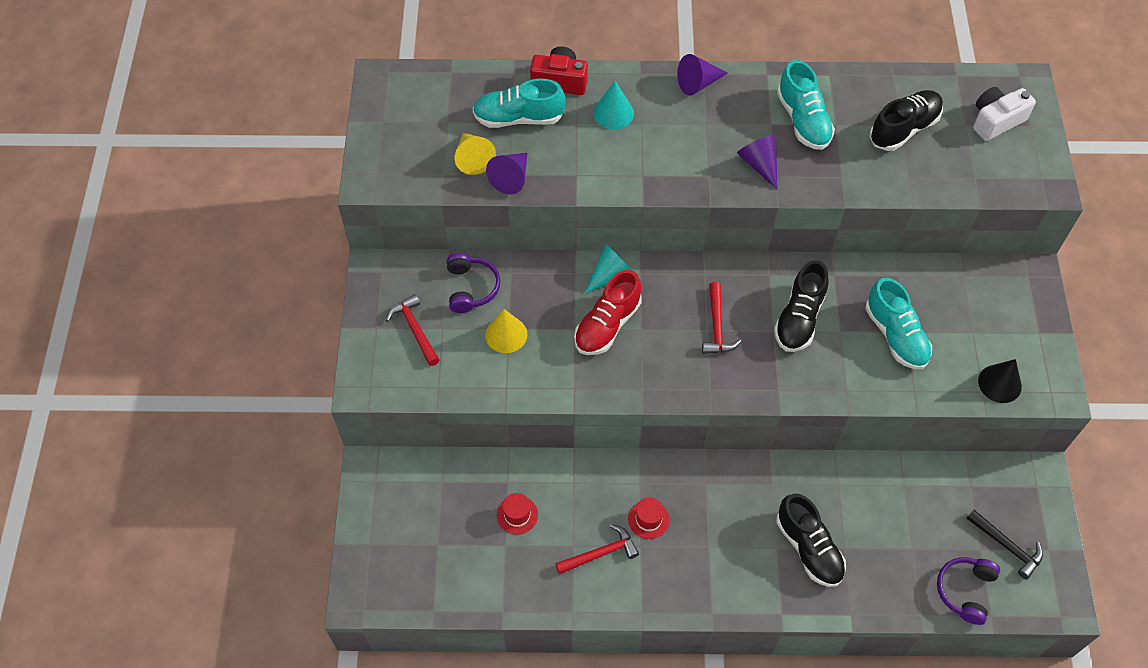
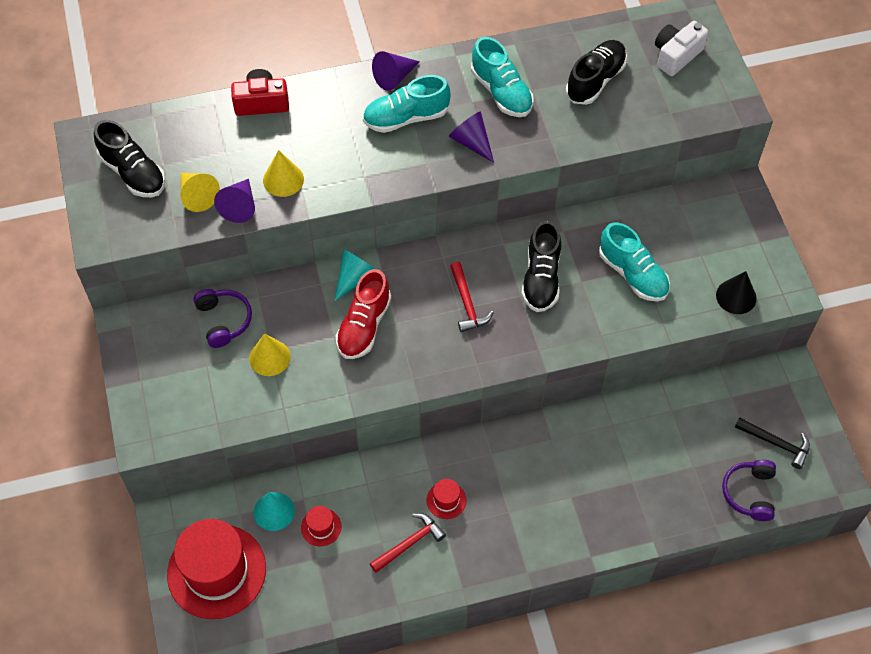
camera: 15 degrees left, 0 degrees up
red hammer [386,294,439,366] -> none
turquoise shoe [472,79,566,128] -> turquoise shoe moved to [363,75,451,133]
turquoise cone [593,81,634,130] -> turquoise cone moved to [253,492,295,531]
black shoe [776,493,846,587] -> black shoe moved to [94,120,166,197]
none -> red hat [167,519,266,619]
none -> yellow cone [263,150,304,197]

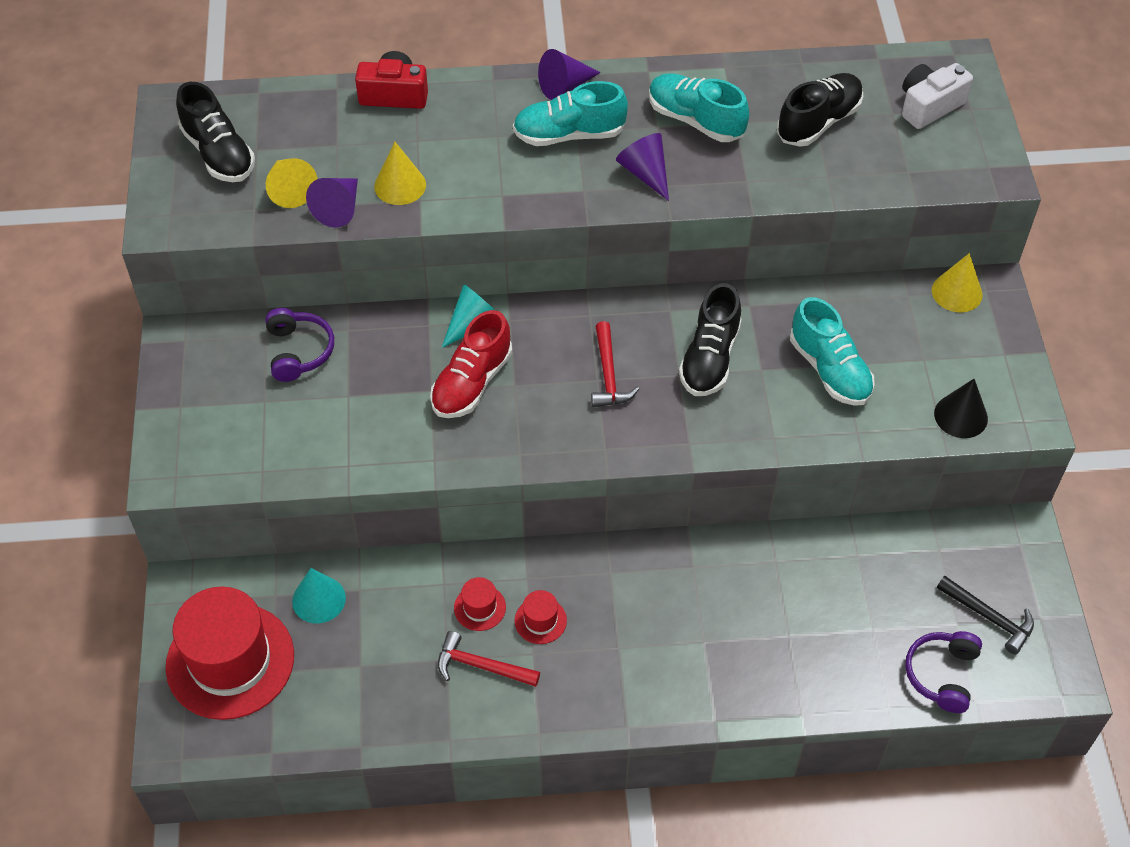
camera: 10 degrees right, 5 degrees down
yellow cone [249,333,291,376] -> yellow cone moved to [932,253,983,312]
red hat [301,506,341,546] -> red hat moved to [454,577,506,631]
red hammer [369,513,446,573] -> red hammer turned 135 degrees counterclockwise [438,631,540,687]
turquoise shoe [471,37,534,117] -> turquoise shoe turned 150 degrees clockwise [649,73,749,142]

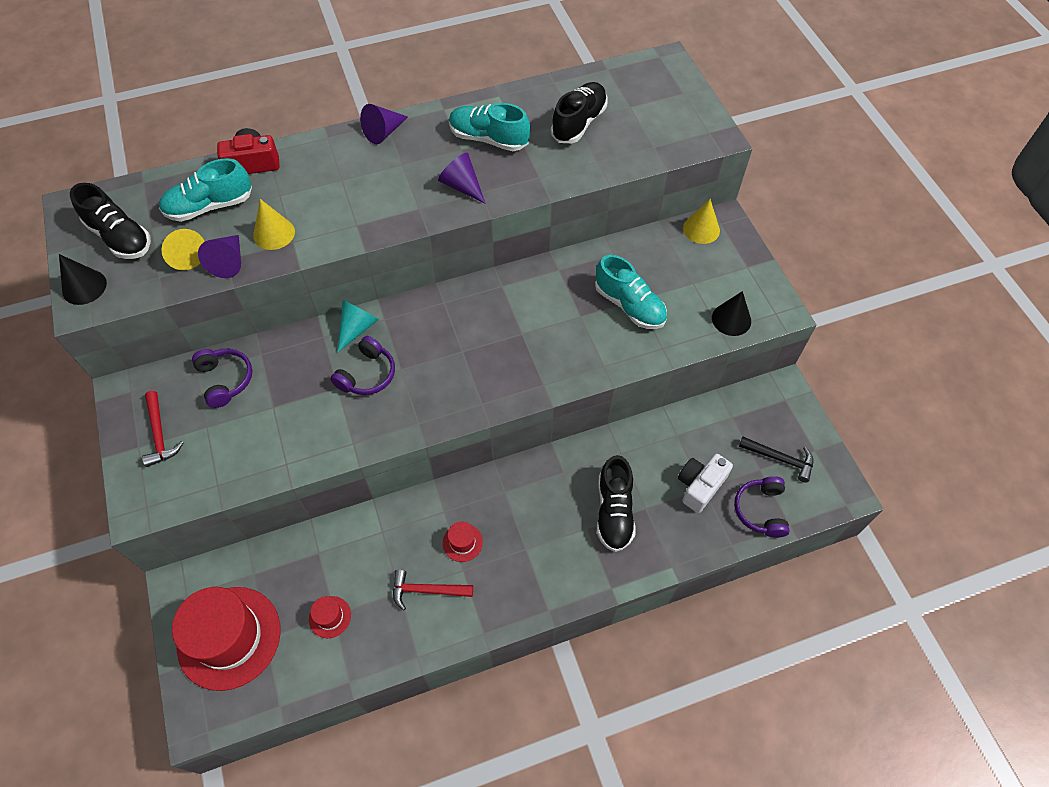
camera: 15 degrees left, 5 degrees up
turquoise cone [292,568,346,623] -> none
red shoe [430,310,512,418] -> purple headphones [330,336,395,395]
red hat [454,577,506,631] -> red hat moved to [309,596,351,638]
turquoise shoe [513,81,628,146] -> turquoise shoe moved to [159,158,252,222]
red hammer [591,321,639,408] -> red hammer moved to [142,391,184,467]
black shoe [679,283,742,396] -> black shoe moved to [597,455,635,552]
white camera [902,63,973,129] -> white camera moved to [678,454,733,513]
none -> black cone [59,254,107,305]

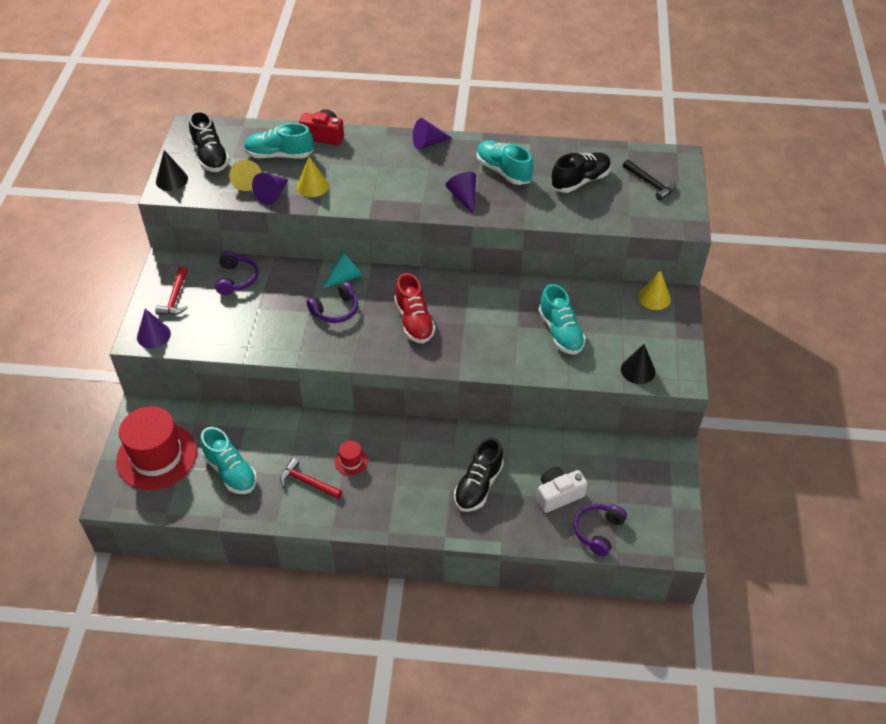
camera: 25 degrees right, 10 degrees down
red hat [309,596,351,638] -> turquoise shoe [200,427,257,494]
black hammer [739,437,813,483] -> black hammer moved to [623,160,676,201]
none -> purple cone [137,309,171,348]
none -> red shoe [394,273,436,343]

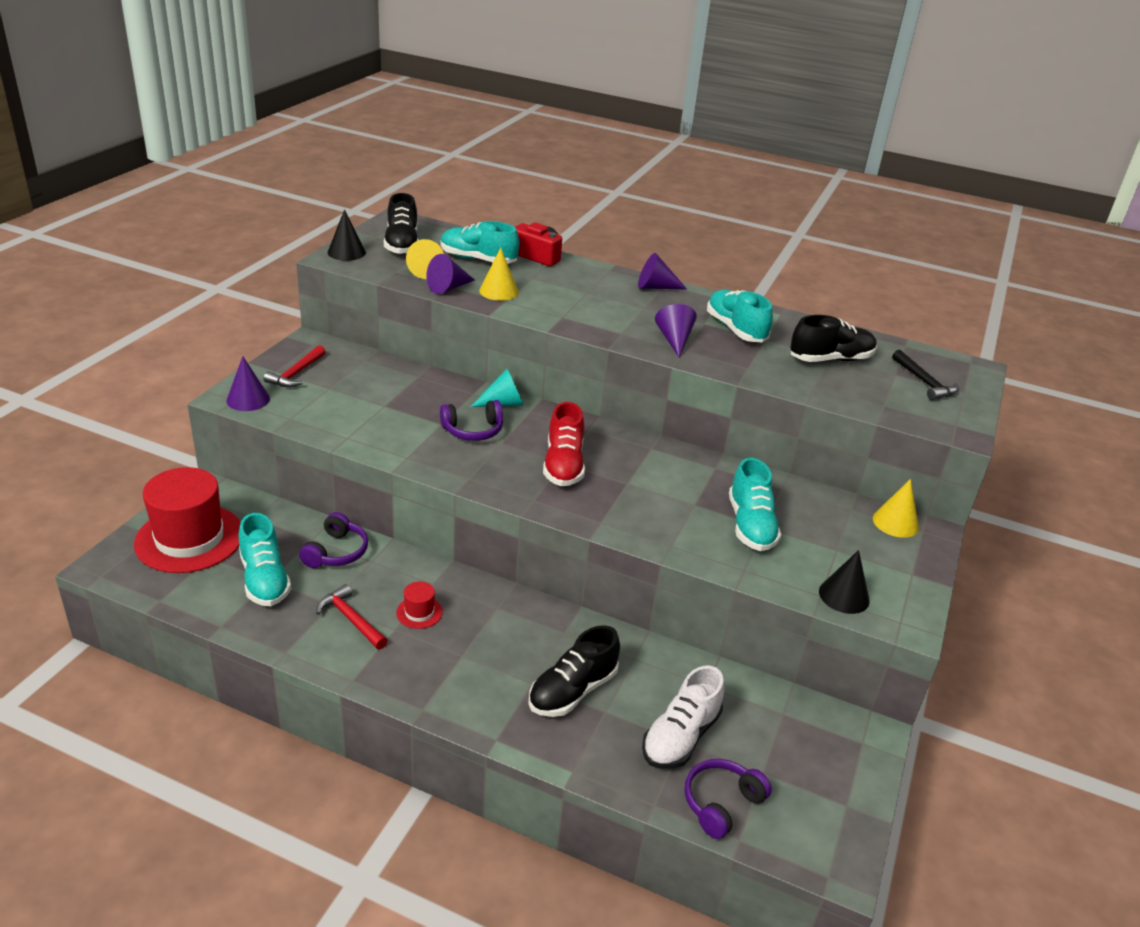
camera: 15 degrees right, 15 degrees down
purple headphones [215,251,258,295] -> purple headphones moved to [299,512,368,568]
white camera [537,467,588,513] -> white shoe [642,666,724,769]

